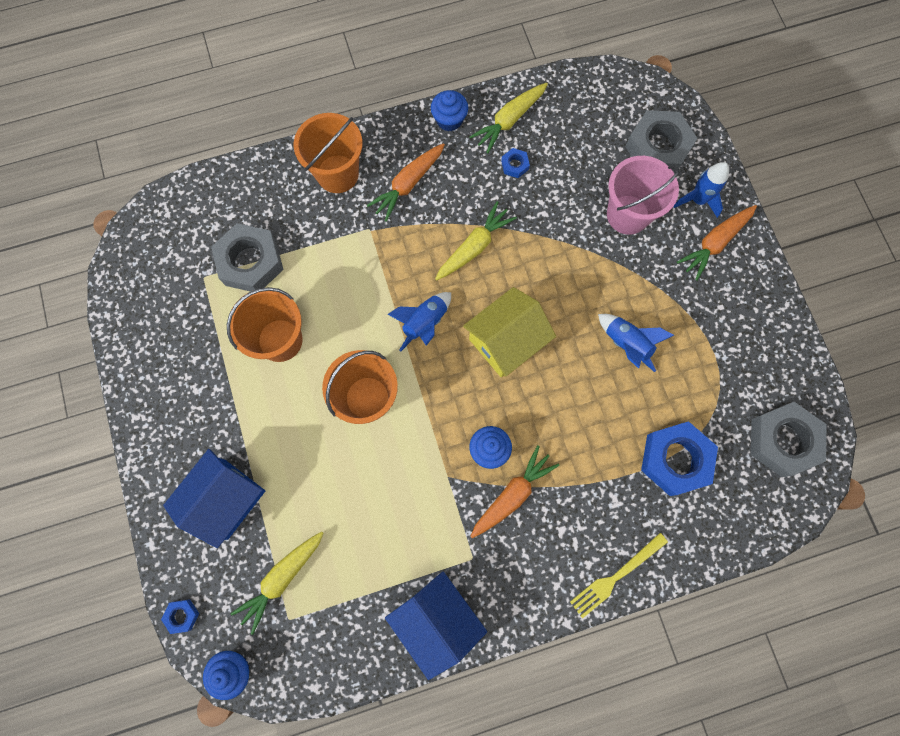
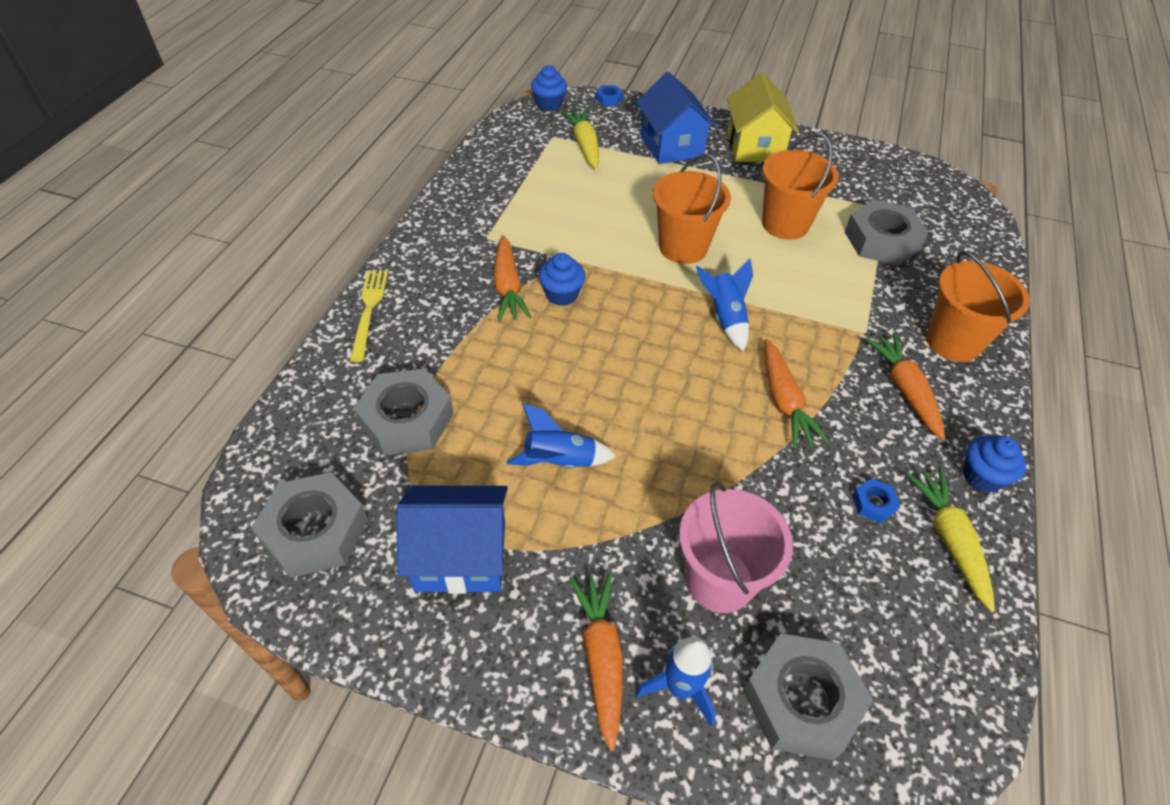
camera: 125 degrees right, 25 degrees down
blue house [385,572,487,680] -> blue house moved to [397,486,508,594]
yellow carrot [435,201,517,281] -> orange carrot [764,339,829,449]
yellow house [463,287,556,377] -> yellow house moved to [727,72,799,162]
blue nut [641,421,718,496] -> grey nut [353,369,454,456]

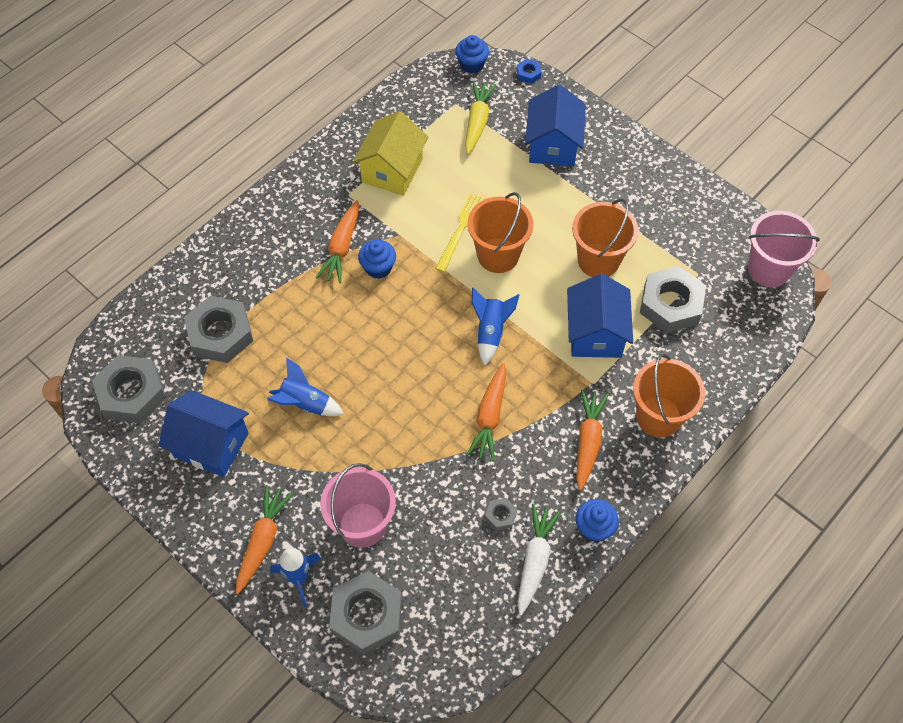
camera: 25 degrees right, 10 degrees up
yellow fork [350,270,388,362] -> yellow fork moved to [435,193,485,272]
yellow house [727,72,799,162] -> yellow house moved to [353,111,428,196]
blue nut [852,478,900,523] -> grey nut [485,498,517,531]
yellow carrot [906,468,995,612] -> white carrot [518,504,561,616]
none -> blue house [567,274,633,358]
none -> pink bucket [748,211,820,287]

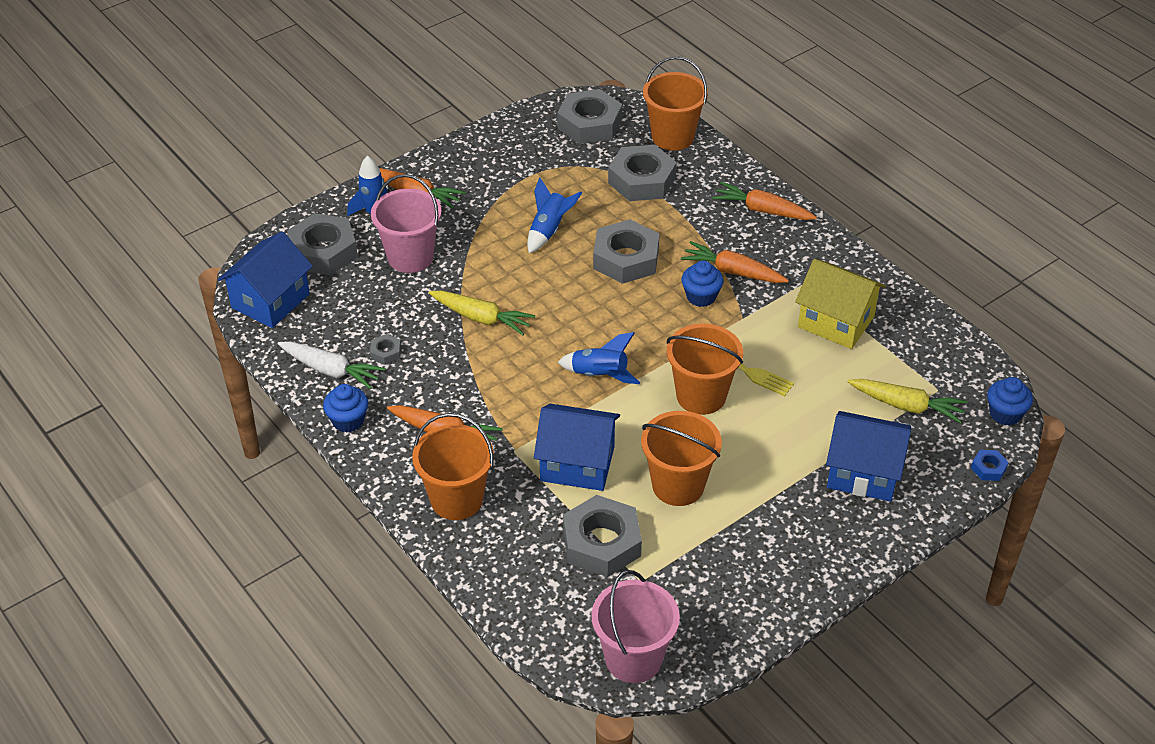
camera: 100 degrees right, 15 degrees down
blue house [158,390,249,477] -> blue house moved to [218,231,313,328]
orange carrot [466,363,506,461] -> orange carrot moved to [712,182,817,220]
none -> yellow carrot [429,290,535,335]
none -> grey nut [593,219,659,284]
none -> orange bucket [643,56,708,150]

